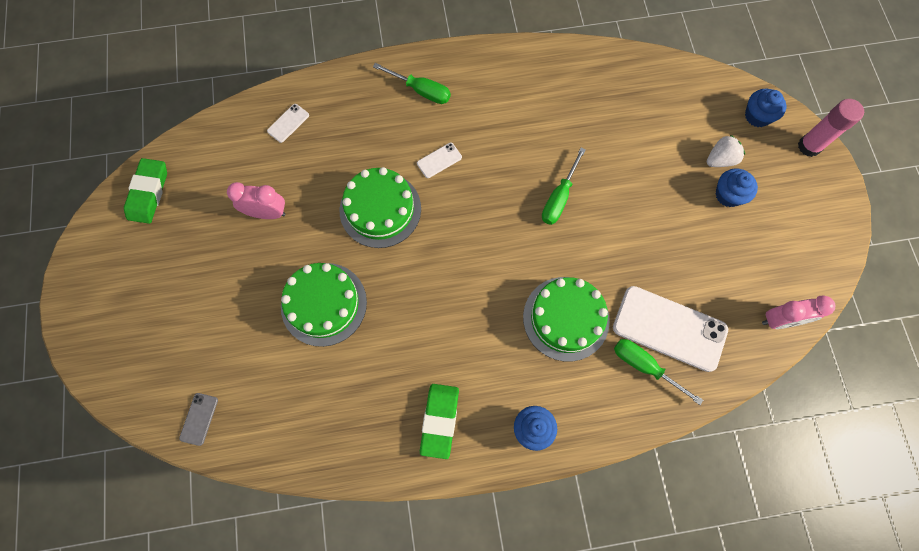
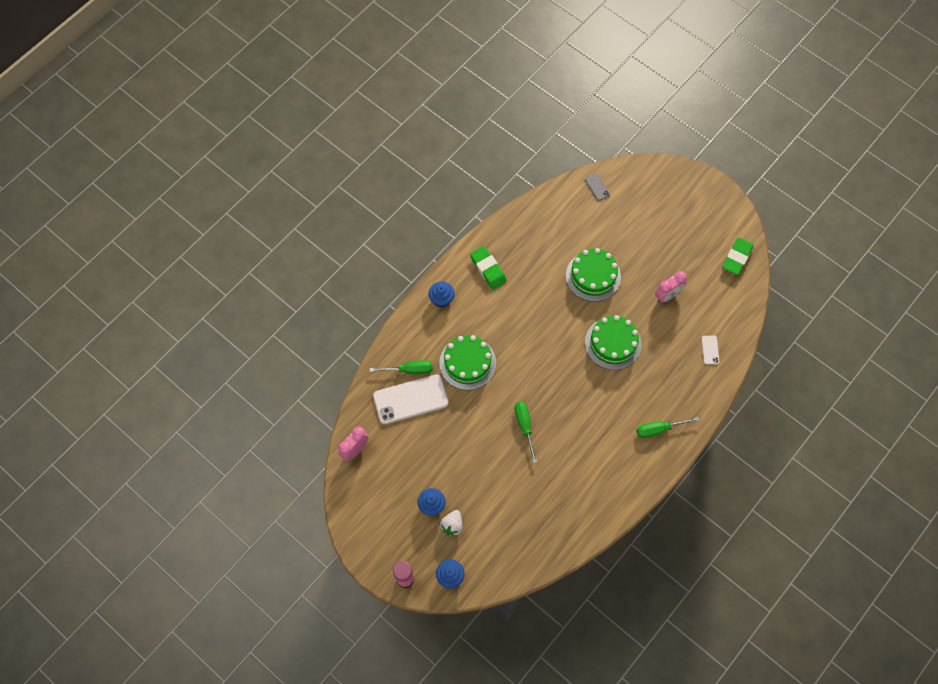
camera: 140 degrees right, 5 degrees down
green eraser [124,158,167,224] -> green eraser turned 60 degrees clockwise [722,237,754,275]
white phone [417,143,462,178] -> none

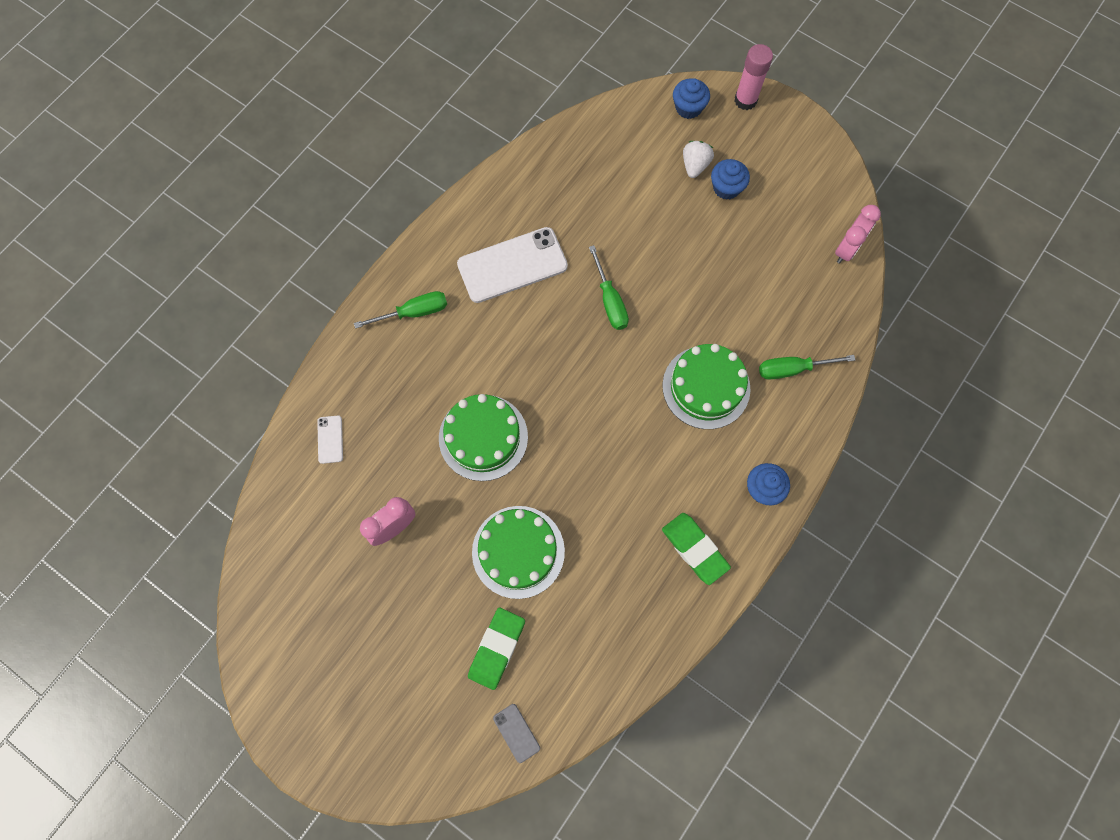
camera: 175 degrees right, 5 degrees up
white phone [373,374,448,424] -> white phone moved to [457,227,568,303]
green eraser [722,237,754,275] -> green eraser moved to [468,608,525,690]

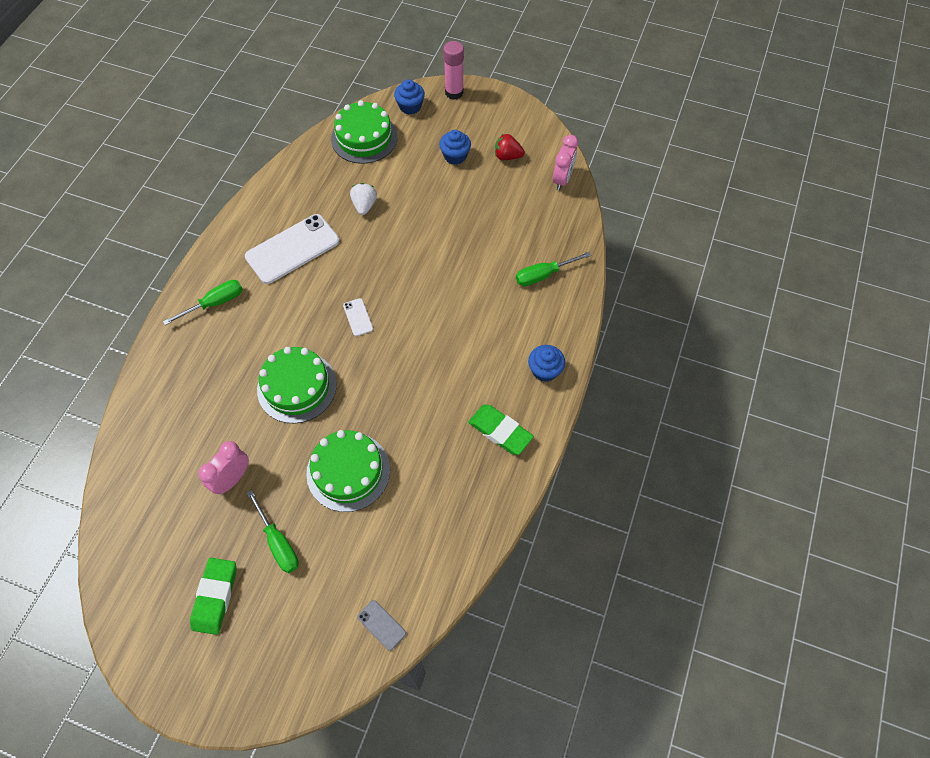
camera: 15 degrees left, 10 degrees down
white phone [317,416,343,464] -> white phone moved to [343,298,373,336]
green eraser [468,608,525,690] -> green eraser moved to [190,558,236,635]
green screwdriver [589,245,629,330] -> green screwdriver moved to [247,490,299,573]
green cake [662,344,751,429] -> green cake moved to [331,100,398,164]
white strawberry [683,141,714,178] -> white strawberry moved to [350,183,377,215]
none -> red strawberry [495,134,525,160]

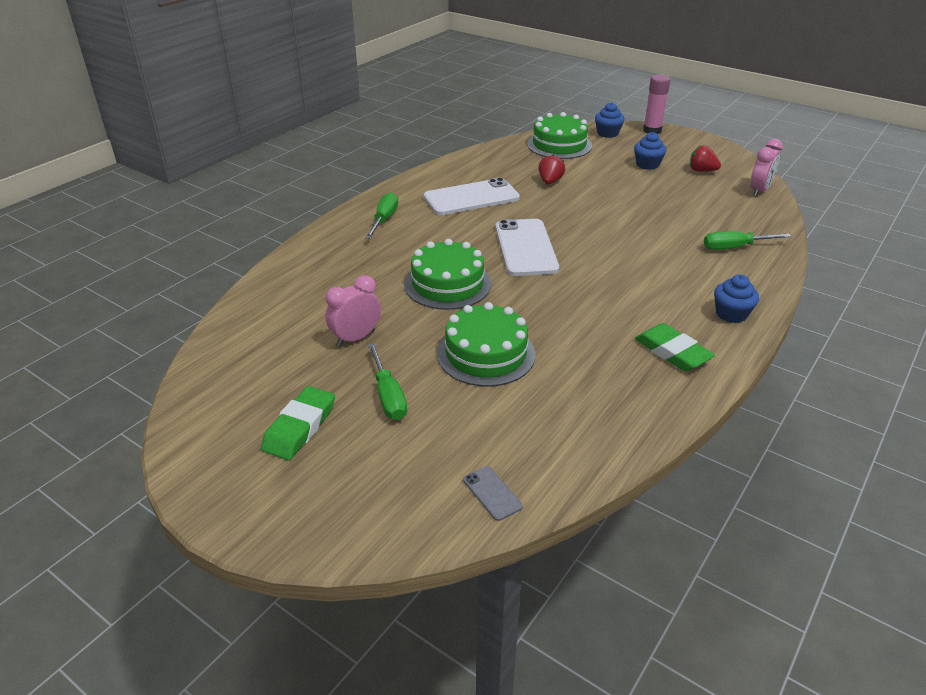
camera: 15 degrees right, 25 degrees down
green screwdriver [163,280,243,325] -> green screwdriver turned 60 degrees counterclockwise [365,192,398,239]
white phone [343,298,373,336] -> white phone [495,219,559,276], size x2.29
white strawberry [350,183,377,215] -> red strawberry [538,154,565,184]

